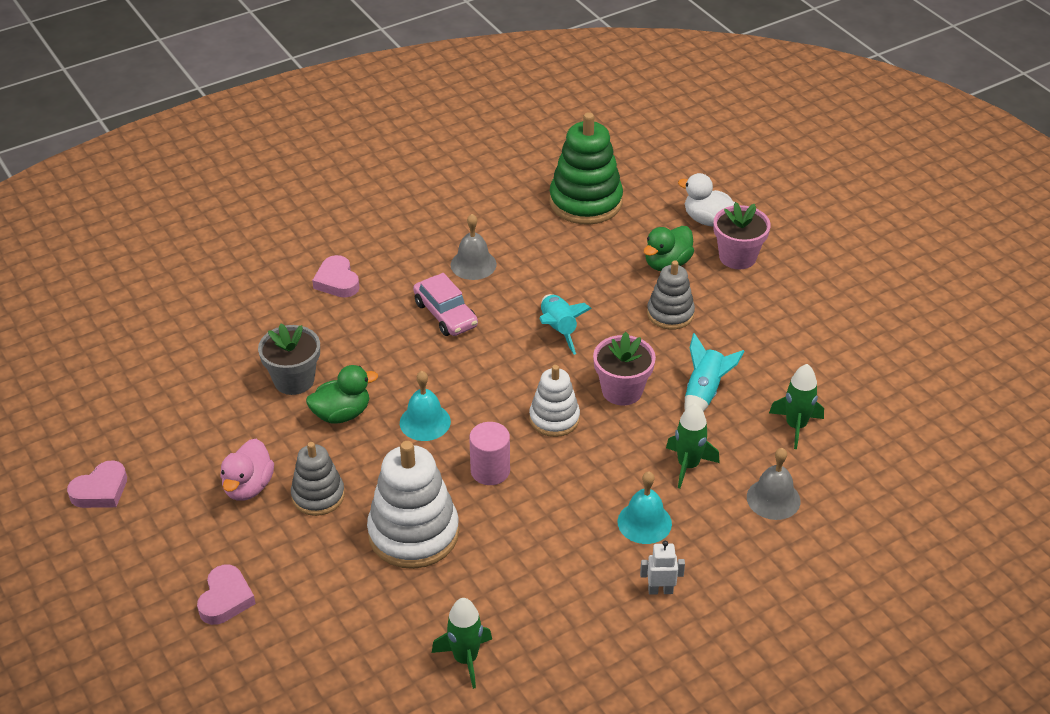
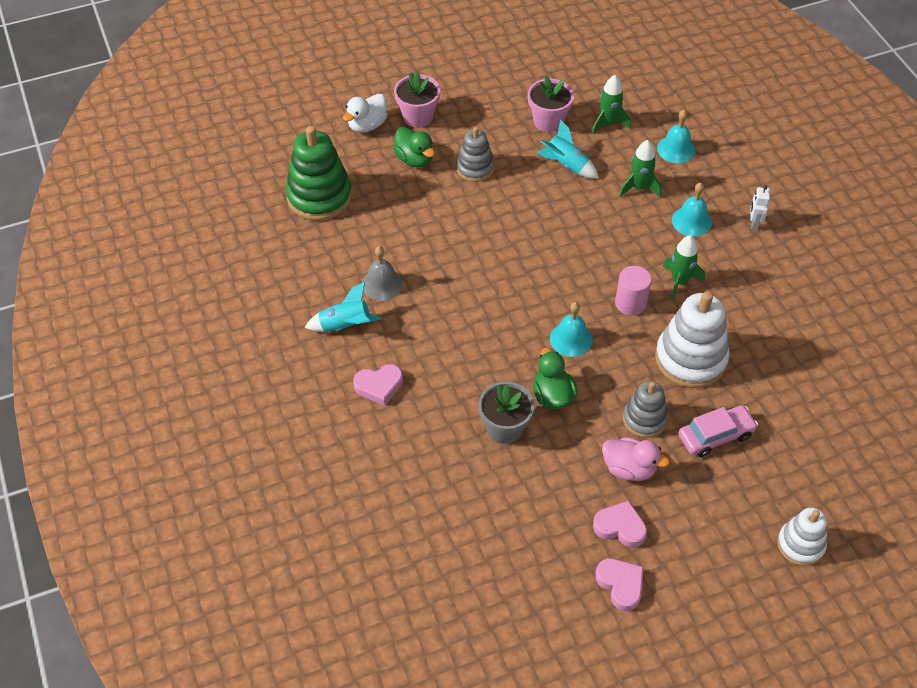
camera: 80 degrees left, 10 degrees up
pink heart [197,565,256,625] -> pink heart moved to [593,501,647,548]
pink car [413,273,478,336] -> pink car moved to [679,405,758,457]
green rocket [432,598,492,689] -> green rocket moved to [663,235,705,300]
white stacking toy [529,365,580,437] -> white stacking toy moved to [777,508,827,566]
turquoise rocket [539,294,592,355] -> turquoise rocket moved to [304,282,382,332]
pink flower pot [593,332,656,406] -> pink flower pot moved to [528,76,574,132]
grey bell [747,448,800,520] -> turquoise bell [657,110,695,163]

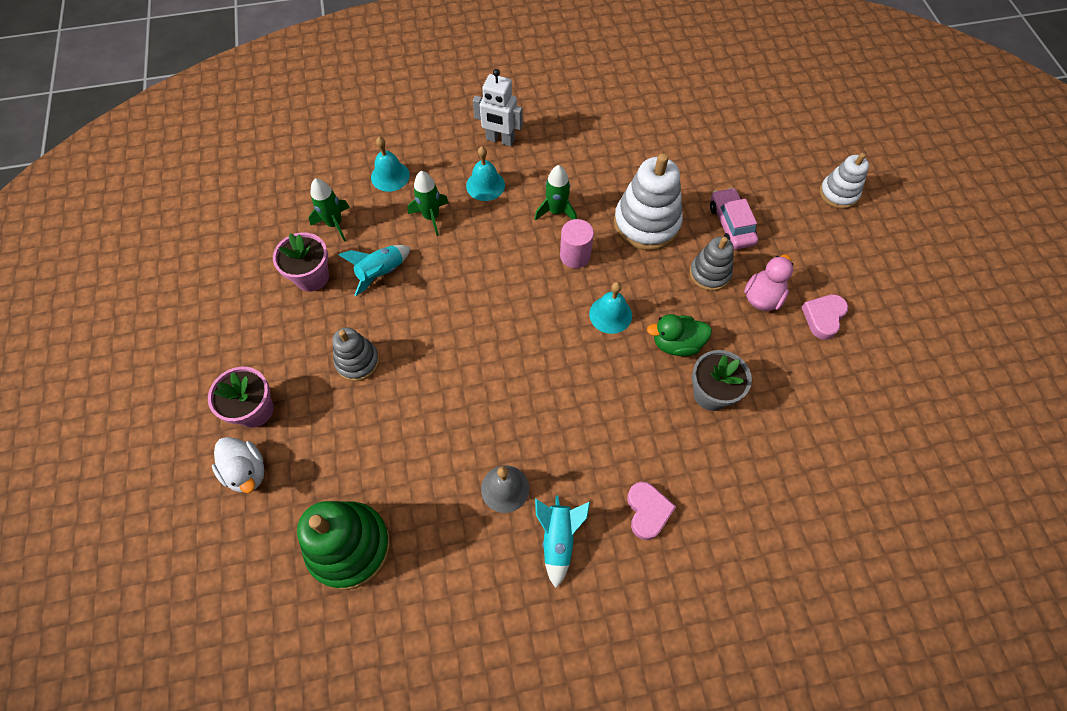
camera: 80 degrees left, 10 degrees up
green duck [393,127,435,167] -> none
pink heart [595,558,644,611] -> none
white robot [750,185,770,230] -> white robot [473,69,523,146], size x1.68

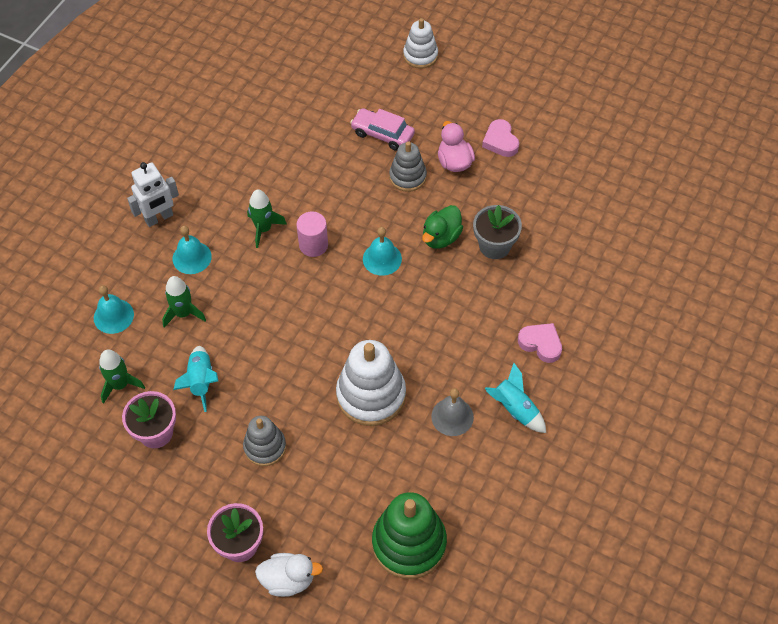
camera: 50 degrees left, 5 degrees down
white stacking toy [614,153,683,251] -> white stacking toy moved to [336,340,406,426]

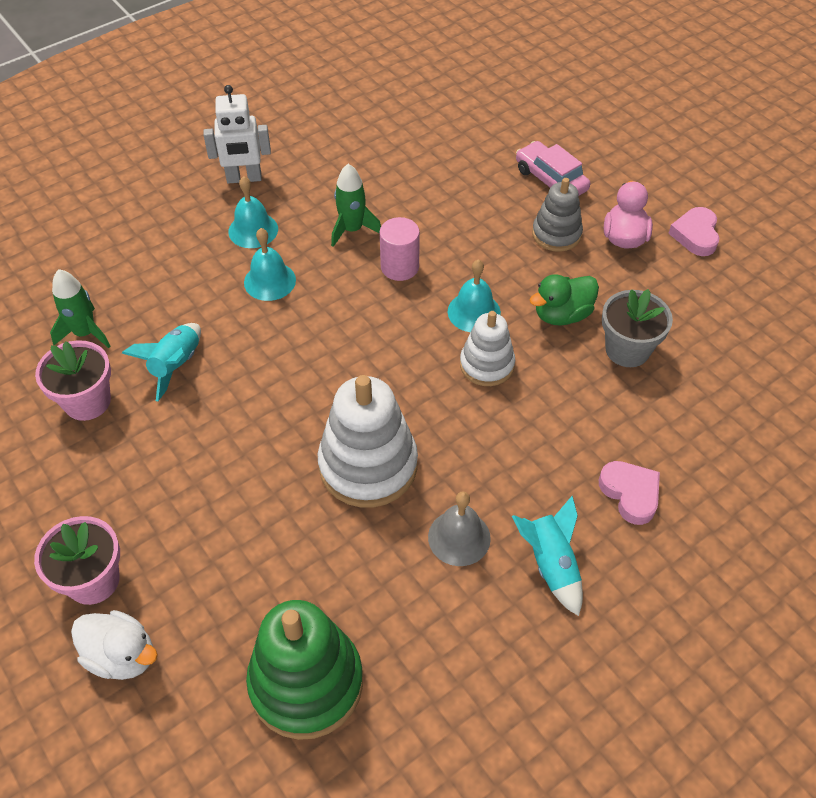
camera: 25 degrees right, 5 degrees down
turquoise bell [94,285,134,334] -> turquoise bell moved to [244,228,296,301]
green rocket [162,276,206,328] -> none
grey stacking toy [243,416,286,466] -> none
white stacking toy [403,18,438,69] -> white stacking toy moved to [460,311,515,386]

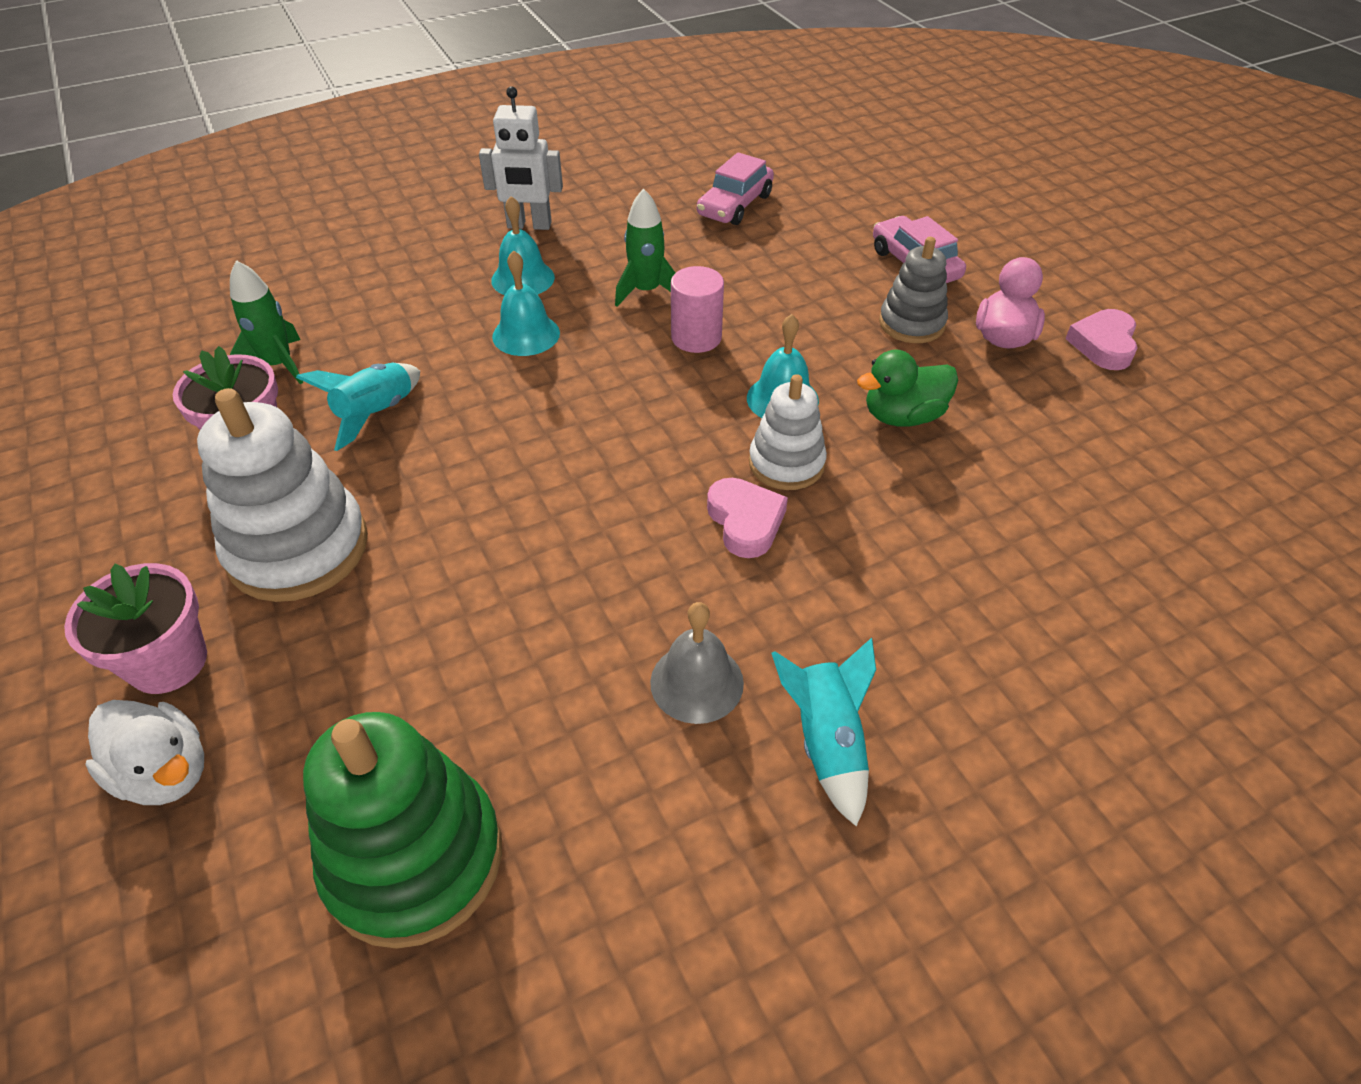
camera: 10 degrees right, 5 degrees down
white stacking toy [318,375,418,508] -> white stacking toy moved to [197,388,368,602]
pink heart [599,461,660,525] -> pink heart moved to [707,478,788,558]
grey flower pot [602,289,673,367] -> none
none -> pink car [697,152,774,225]

